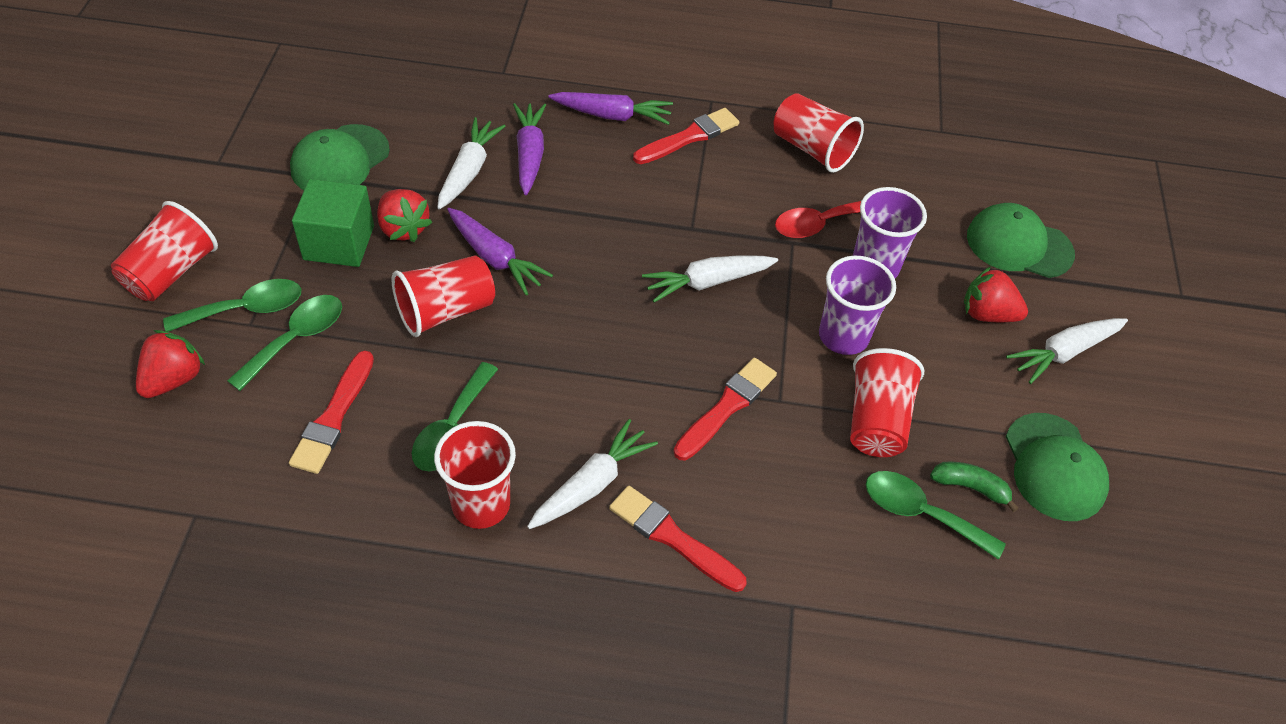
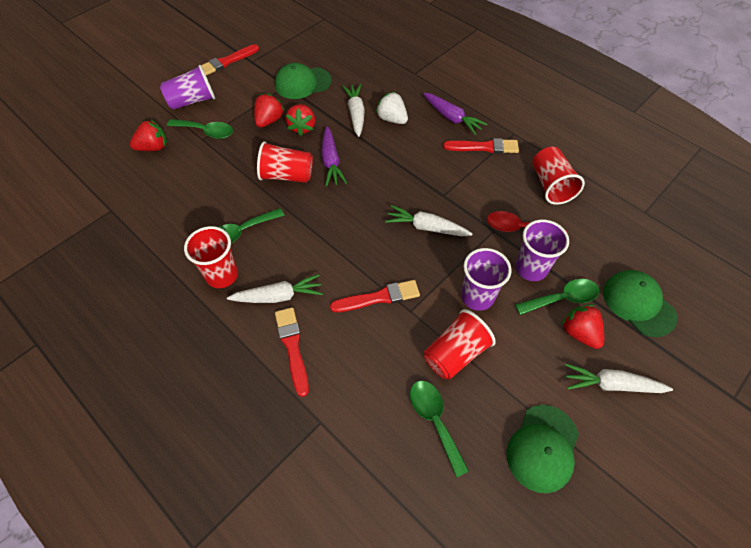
camera: 40 degrees right, 5 degrees up
red cup [111,201,218,301] -> purple cup [160,65,215,110]
green spoon [227,295,342,391] -> green spoon moved to [515,279,599,315]
red brush [289,351,374,474] -> red brush moved to [198,44,259,75]
green cube [292,179,374,267] -> red strawberry [254,93,285,128]
white carrot [437,117,505,209] -> white carrot turned 60 degrees counterclockwise [342,84,365,137]
purple carrot [513,103,546,195] -> white strawberry [375,92,408,124]
green banana [930,461,1019,512] -> none

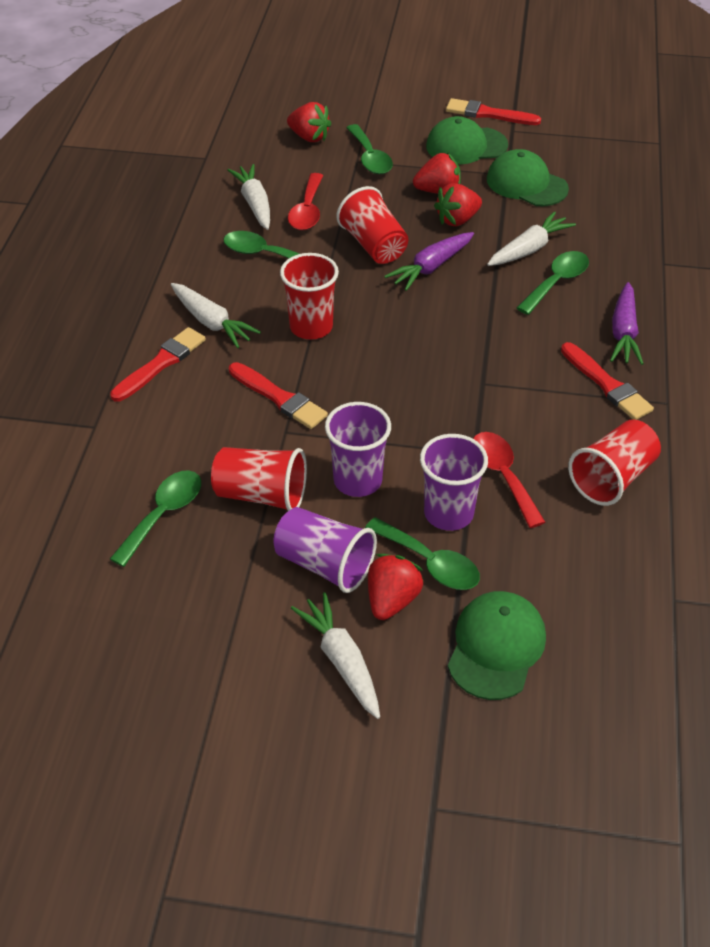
camera: 55 degrees right, 10 degrees down
purple cup [160,65,215,110] -> purple cup moved to [274,507,377,593]
red cup [184,226,238,288] -> red cup moved to [280,253,339,339]
white strawberry [375,92,408,124] -> green spoon [517,251,589,315]
white carrot [385,205,473,236] -> white carrot moved to [227,164,270,230]
green cap [507,405,579,493] -> green cap moved to [426,116,508,164]
none -> red spoon [288,173,323,230]

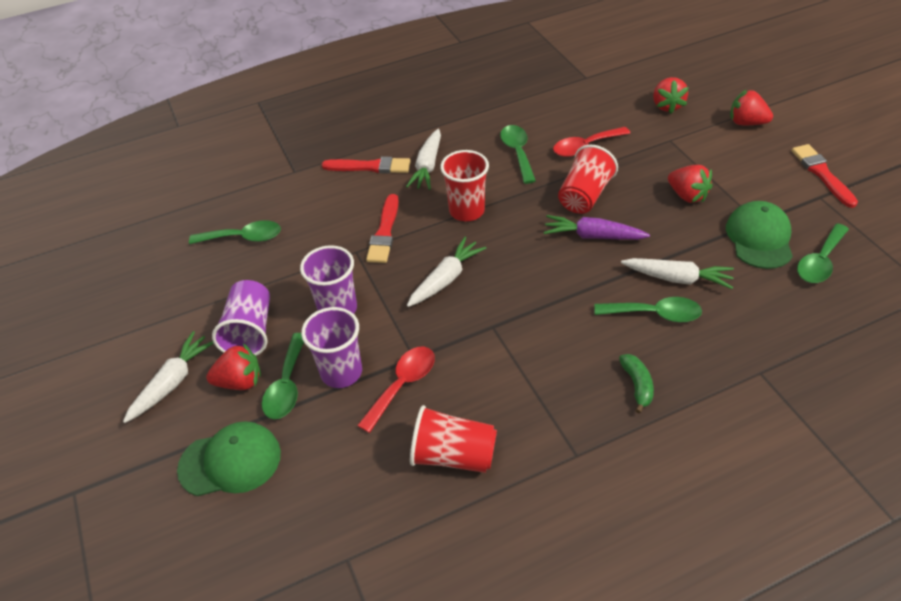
camera: 60 degrees right, 0 degrees up
red cup [211,447,307,511] -> none
white carrot [227,164,270,230] -> white carrot moved to [407,237,486,307]
green spoon [346,124,393,174] -> green spoon moved to [797,223,849,283]
green cap [426,116,508,164] -> none
red strawberry [434,183,482,226] -> red strawberry moved to [730,90,773,125]
red brush [561,342,654,420] -> none
purple carrot [610,282,644,365] -> green banana [619,354,654,413]

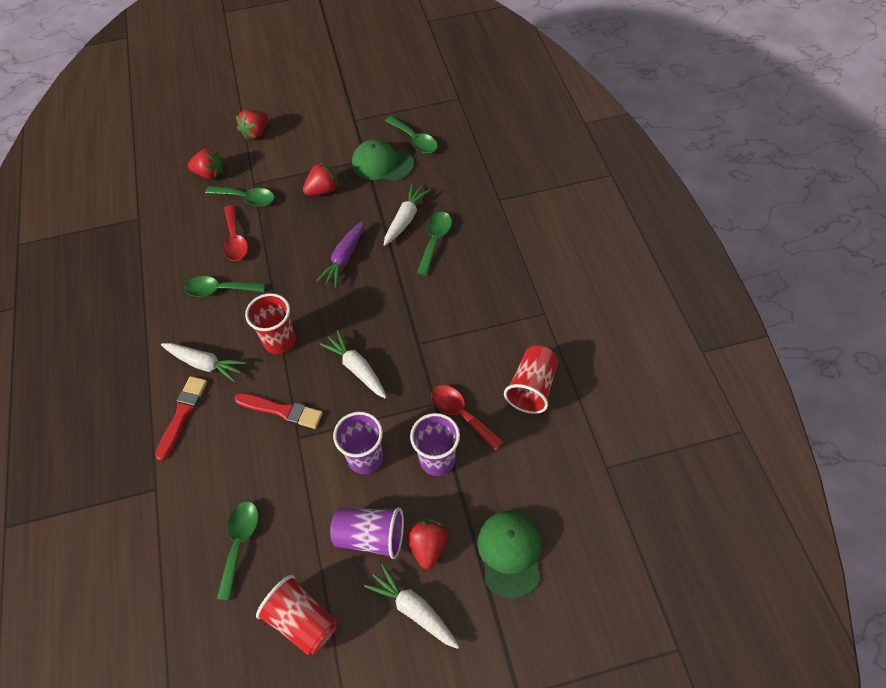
camera: 80 degrees left, 10 degrees up
green spoon [262,333,304,419] -> green spoon moved to [205,186,275,206]
red cup [558,145,618,214] -> red cup moved to [256,575,337,656]
green banana [619,354,654,413] -> none
red brush [792,144,858,208] -> none

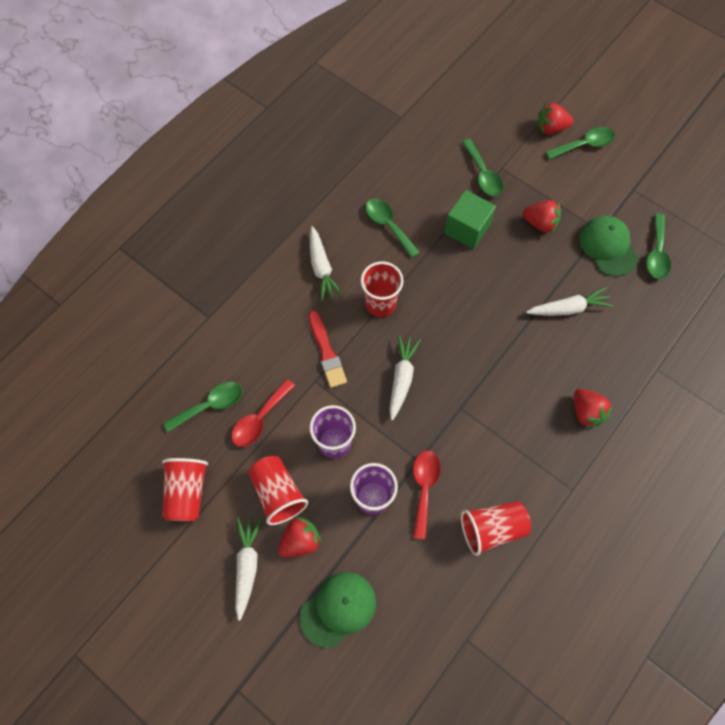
camera: 50 degrees right, 10 degrees up
red brush [155,376,207,461] -> none
red strawberry [188,148,223,179] -> red strawberry moved to [574,389,613,428]
red spoon [224,205,248,261] -> red spoon moved to [231,379,295,447]
purple carrot [316,221,364,288] -> none
purple cup [330,507,404,559] -> red cup [249,456,308,525]
green spoon [417,212,452,276] -> green spoon moved to [545,127,615,160]
none -> green cube [444,190,496,249]

